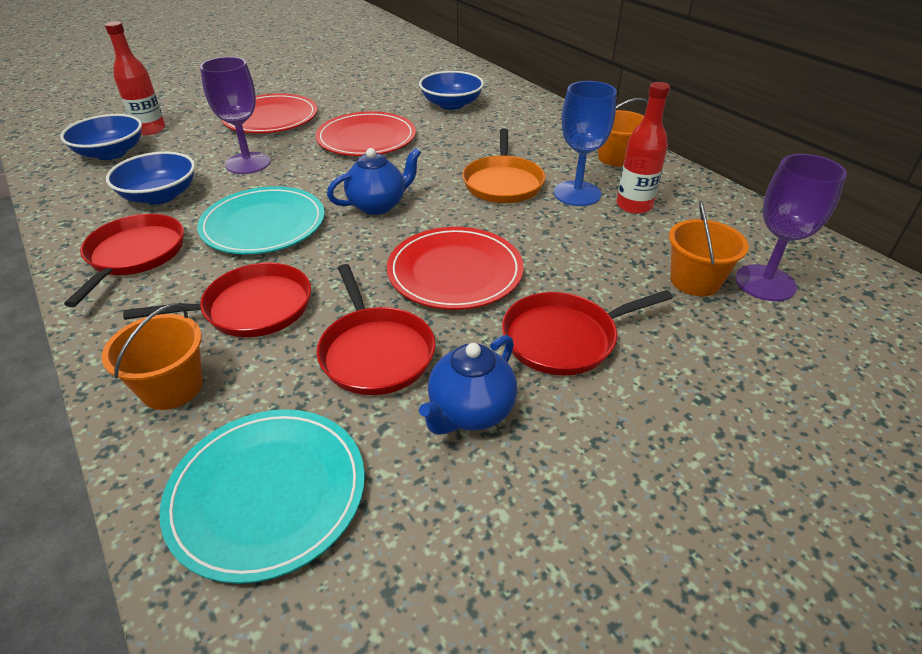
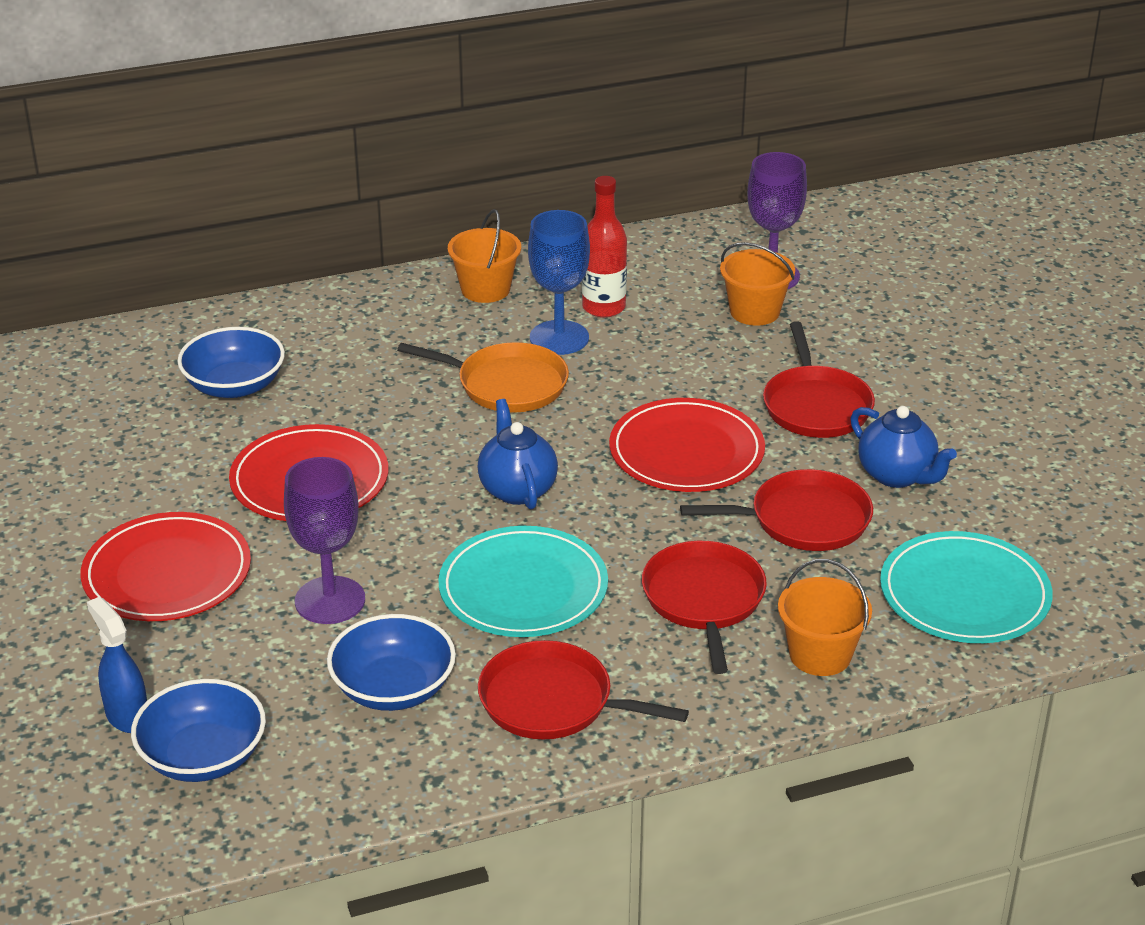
camera: 75 degrees left, 5 degrees down
red bottle [105,21,165,135] -> blue spray bottle [87,597,147,733]

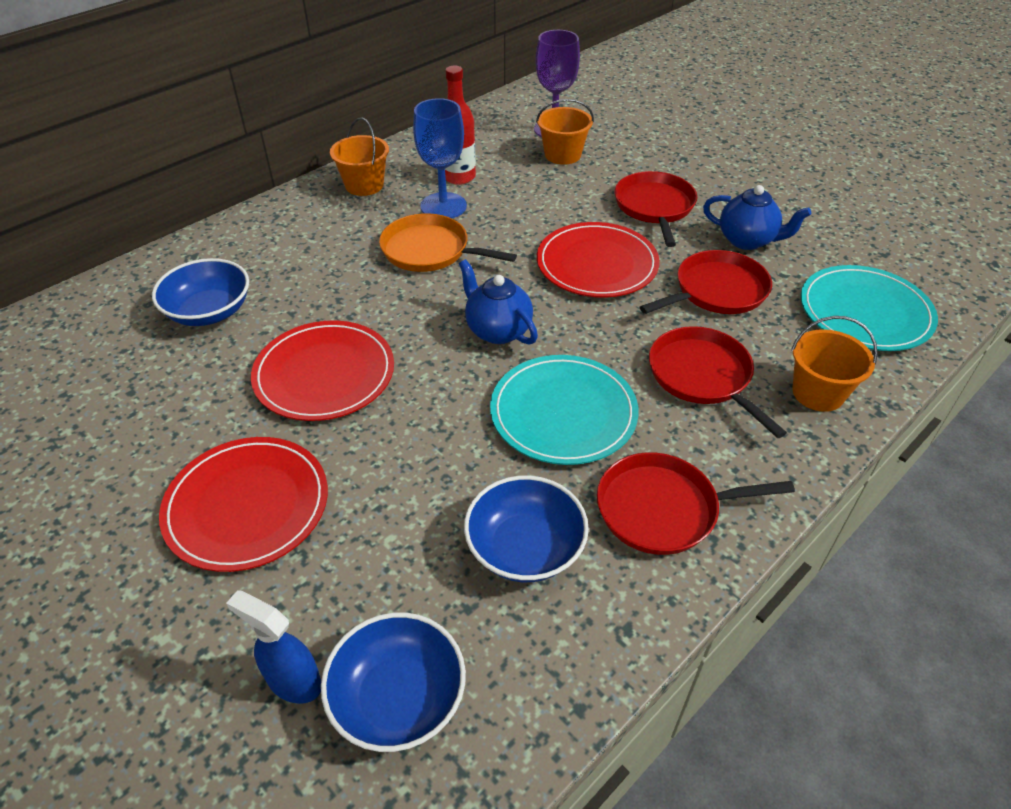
camera: 25 degrees left, 10 degrees up
purple goblet [284,457,365,624] -> none
orange pan [397,342,569,413] -> orange pan turned 150 degrees counterclockwise [379,213,517,272]
red pan [763,321,875,438] -> red pan turned 150 degrees counterclockwise [614,171,697,247]

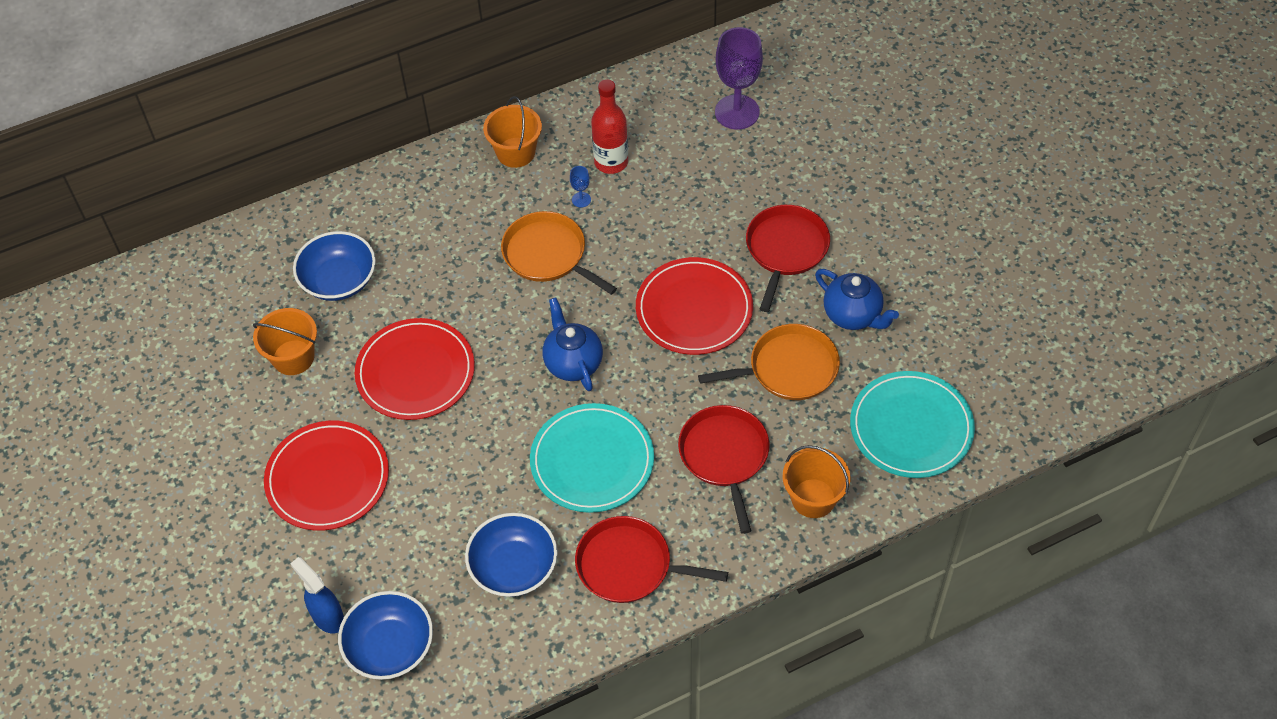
camera: 20 degrees right, 10 degrees up
blue goblet [413,98,467,218] -> blue goblet [570,166,591,208], size x0.42
orange bucket [536,99,594,165] -> orange bucket moved to [253,308,317,375]
red pan [639,250,772,314] -> orange pan [698,324,840,400]

